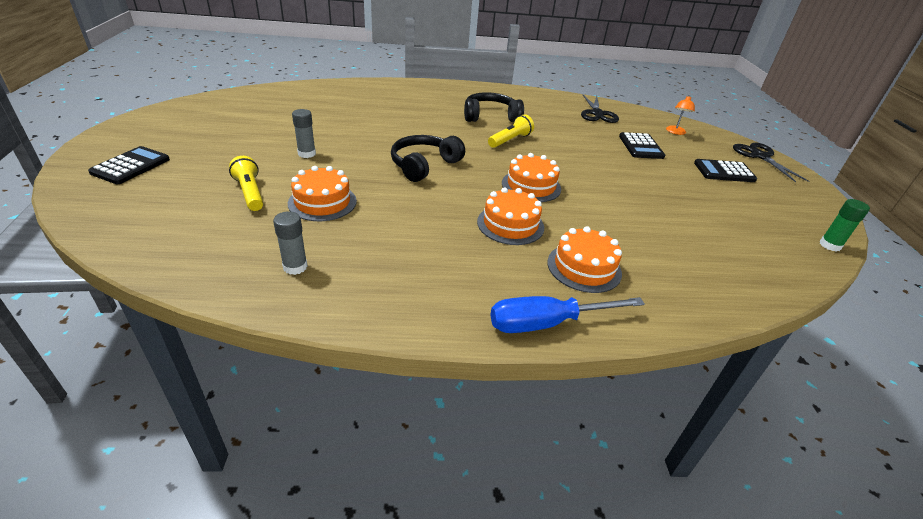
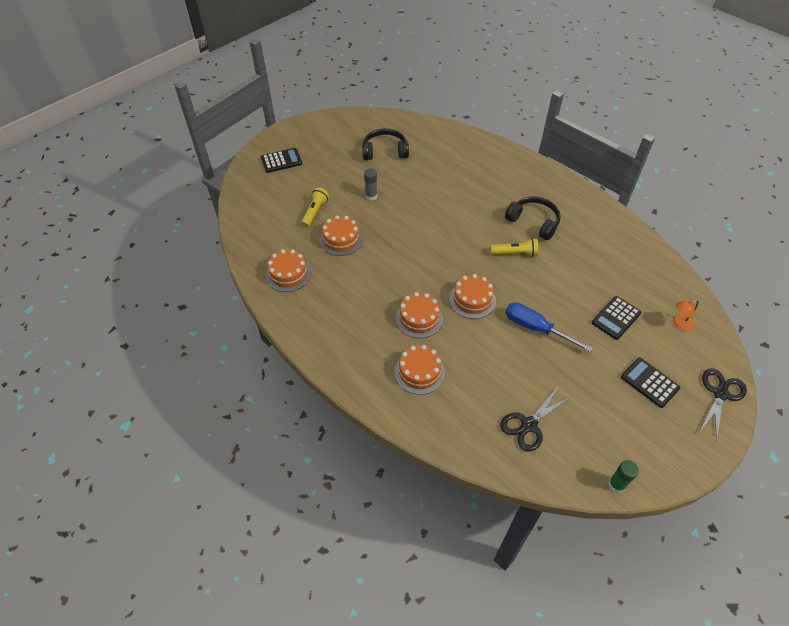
camera: 50 degrees right, 15 degrees up
grey glue stick [273,211,308,275] -> orange cake [266,249,311,292]
black headphones [391,135,465,182] -> black headphones moved to [362,129,409,160]
blue screwdriver [490,296,645,333] -> blue screwdriver moved to [505,302,593,352]
black scissors [581,95,619,123] -> black scissors moved to [500,385,572,451]

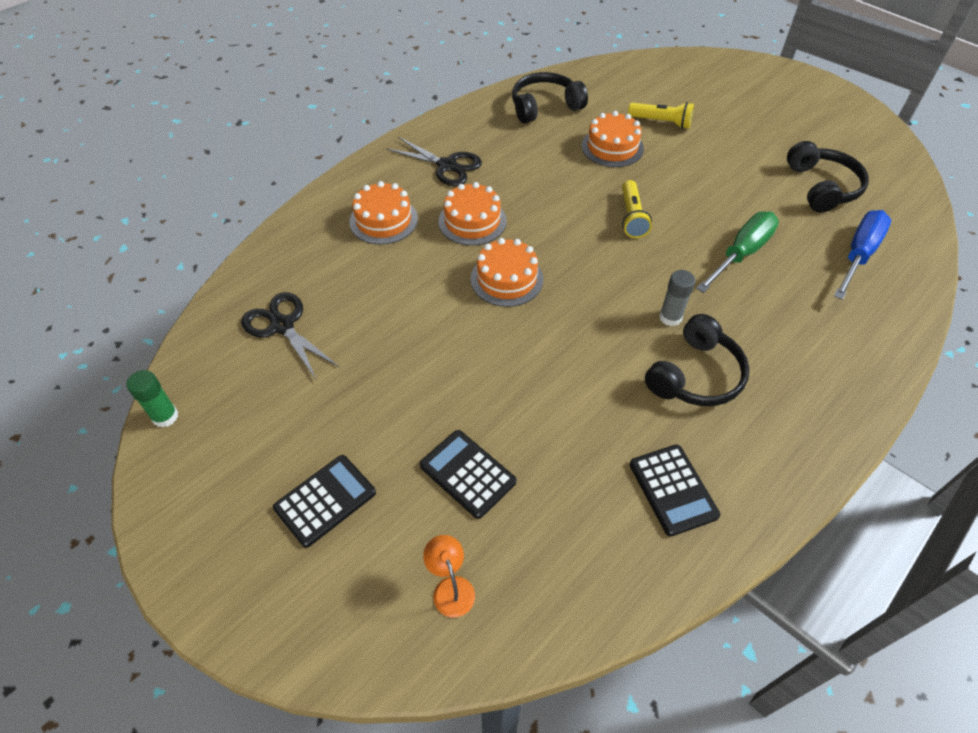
camera: 90 degrees right, 0 degrees up
black calculator [261,148,302,173] -> black calculator moved to [630,444,720,537]
orange cake [266,249,311,292] -> black headphones [512,72,588,123]
grey glue stick [364,169,378,200] -> grey glue stick moved to [659,270,696,326]
yellow flashlight [491,238,538,257] -> yellow flashlight moved to [622,180,652,238]
blue screwdriver [505,302,593,352] -> blue screwdriver moved to [834,210,891,300]
black scissors [699,368,747,442] -> black scissors moved to [386,137,482,186]
none -> green screwdriver [696,211,779,293]

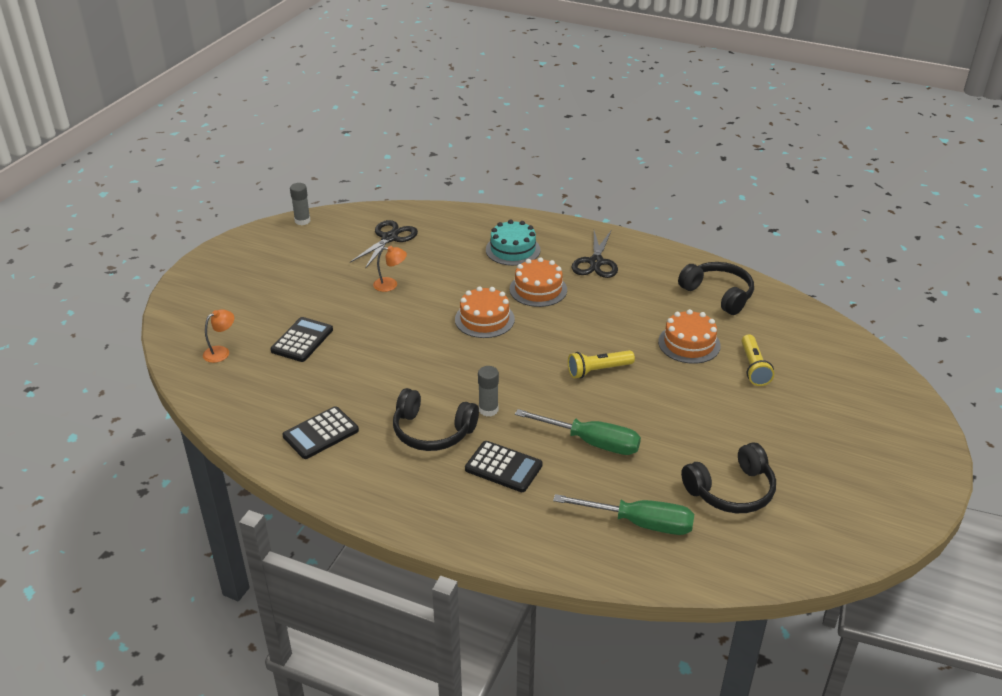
camera: 70 degrees right, 15 degrees down
green glue stick [127,370,178,427] -> grey glue stick [290,183,311,225]
black calculator [273,455,376,548] -> black calculator moved to [465,441,543,492]
orange cake [349,181,418,245] -> turquoise cake [486,219,541,266]
blue screwdriver [834,210,891,300] -> green screwdriver [553,494,694,535]
none -> orange lamp [373,246,407,292]

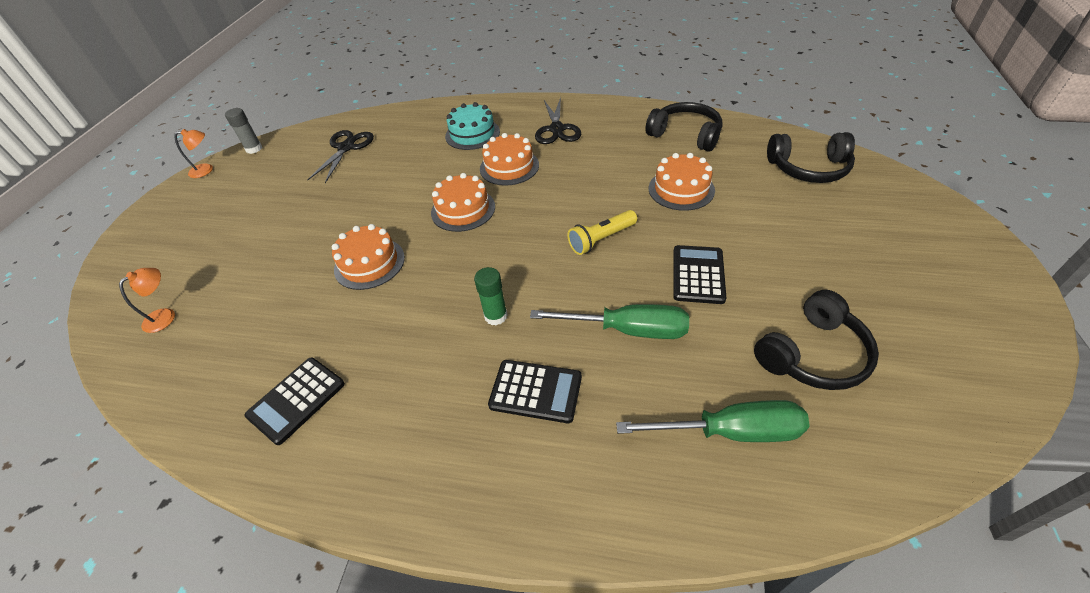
camera: 10 degrees left, 10 degrees up
black calculator [270,317,333,362] -> black calculator moved to [673,245,726,304]
orange lamp [373,246,407,292] -> orange lamp moved to [174,129,213,178]
black headphones [393,388,479,451] -> black headphones moved to [767,132,855,183]
grey glue stick [478,366,499,416] -> green glue stick [474,267,508,325]
yellow flashlight [741,334,774,386] -> none
none -> orange cake [332,224,405,290]

